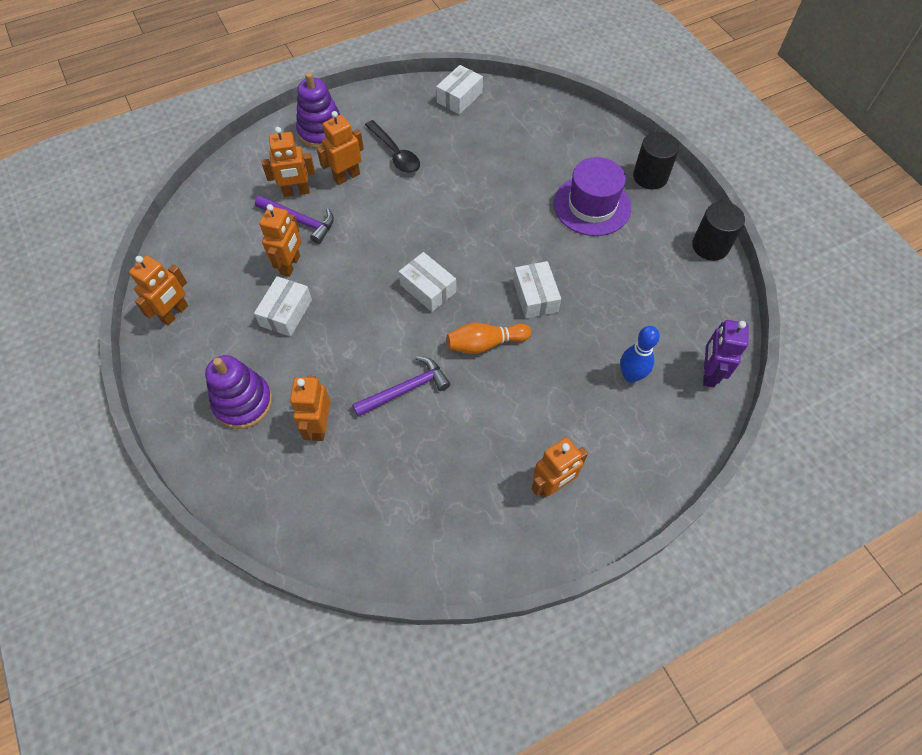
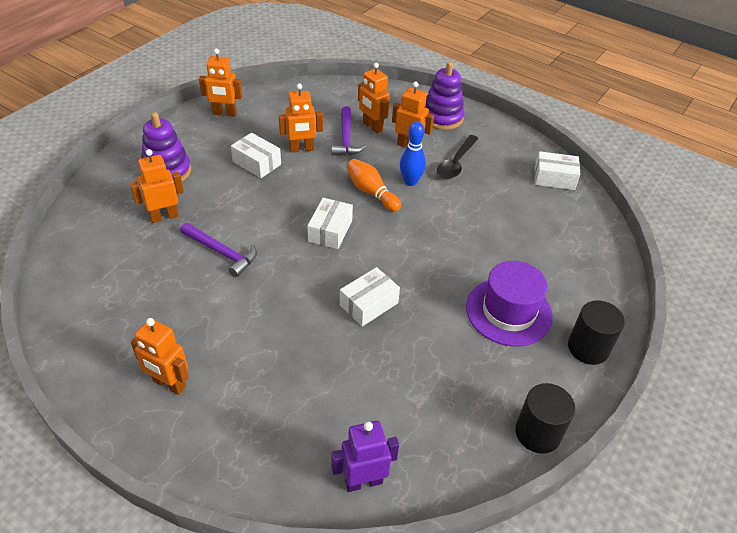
camera: 60 degrees right, 15 degrees down
white box [254,276,312,337] -> white box turned 45 degrees clockwise [231,133,281,178]
orange bowling pin [447,323,531,354] -> orange bowling pin moved to [347,159,401,212]
blue bowling pin [620,326,660,383] -> blue bowling pin moved to [400,122,426,186]

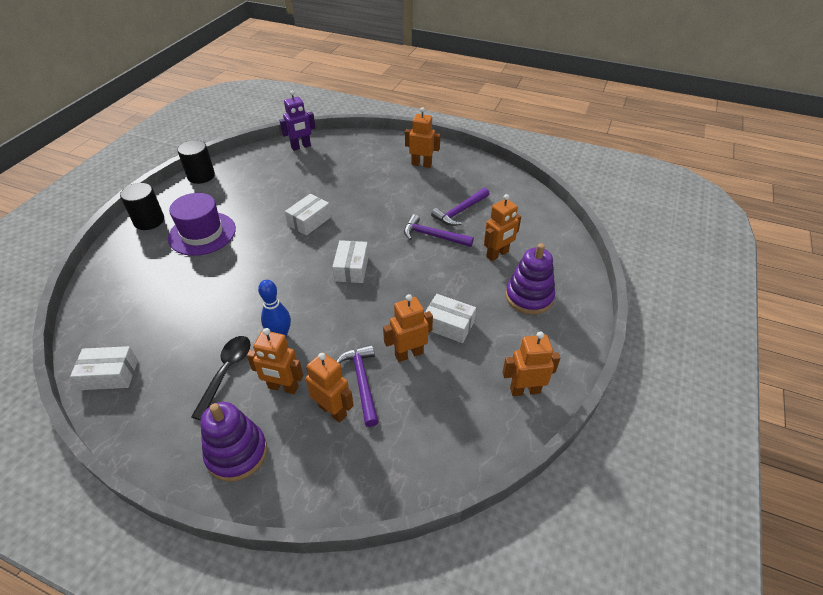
camera: 170 degrees right, 0 degrees up
orange bowling pin [347,159,401,212] -> none
none -> purple hammer [431,188,489,226]

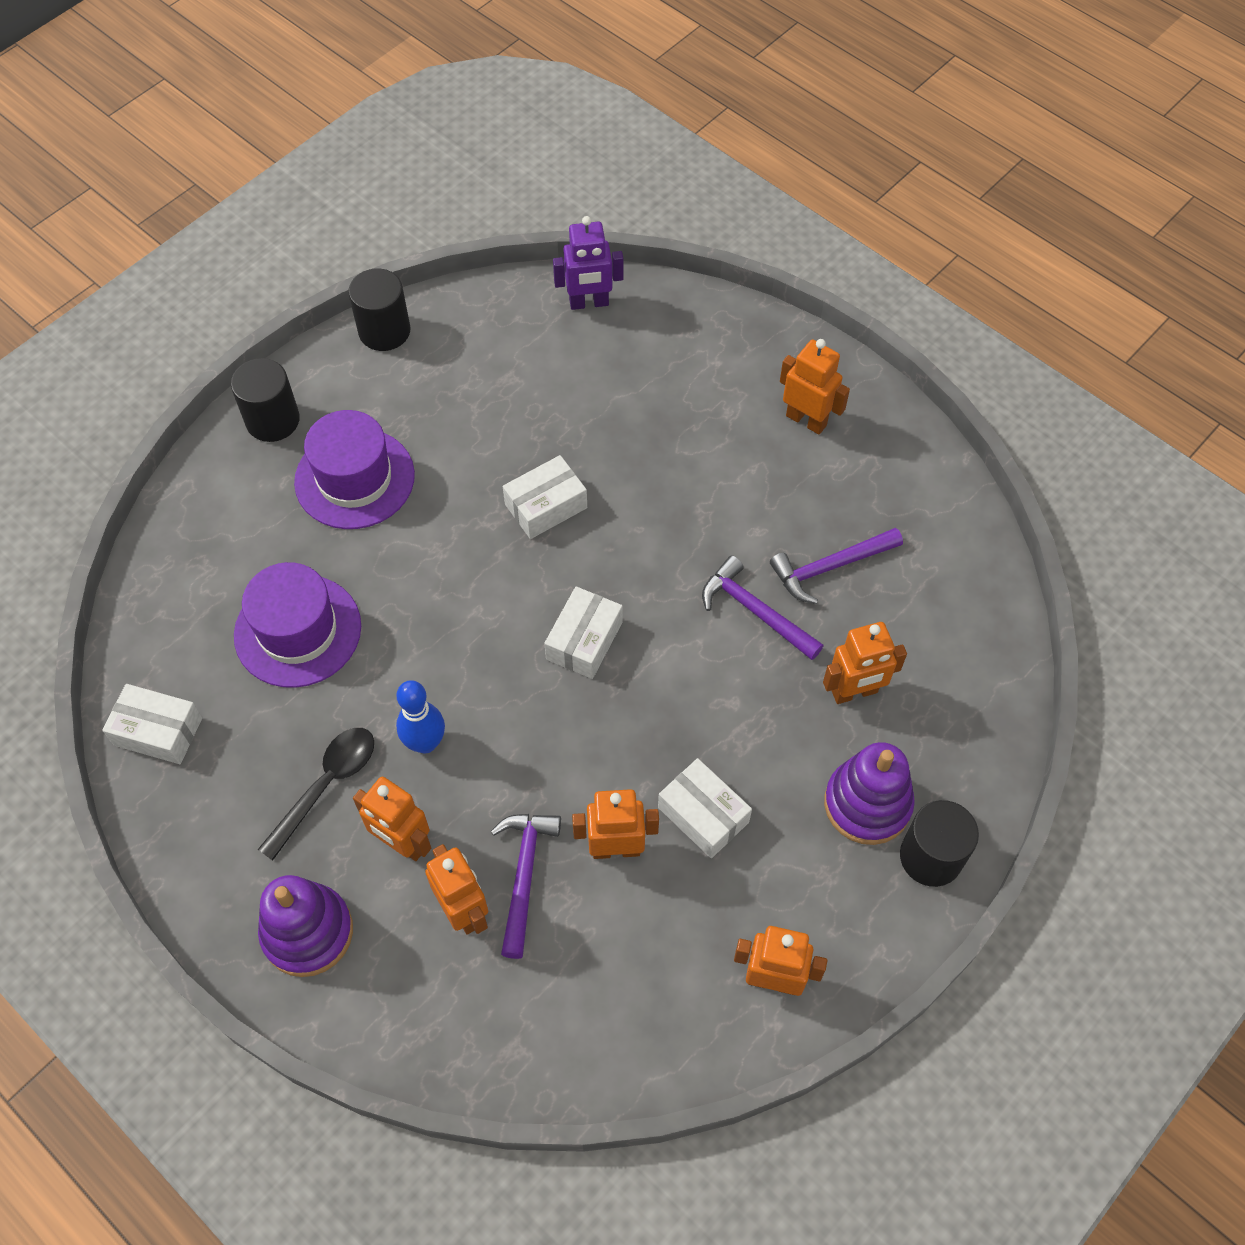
camera: 20 degrees right, 15 degrees up
none -> purple hat [234,562,361,688]
none -> black cylinder [900,800,979,887]

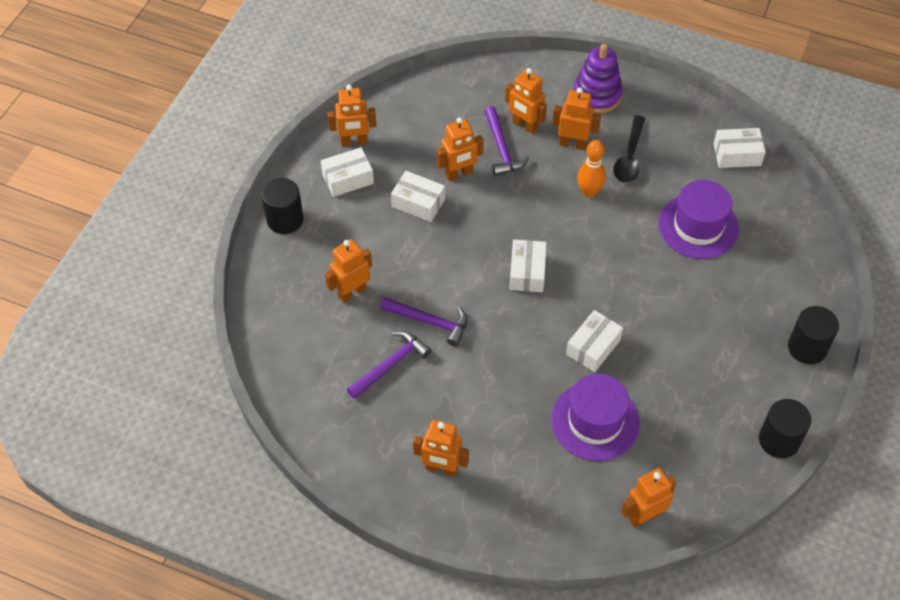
camera: 160 degrees right, 5 degrees down
purple hat [294,410,415,529] -> purple hat moved to [551,374,640,461]
blue bowling pin [396,680,445,754] -> orange bowling pin [577,140,606,198]
purple robot [553,216,623,310] -> orange robot [621,468,676,528]
purple stacking toy [824,742,915,845] -> none
none -> white box [321,147,374,197]

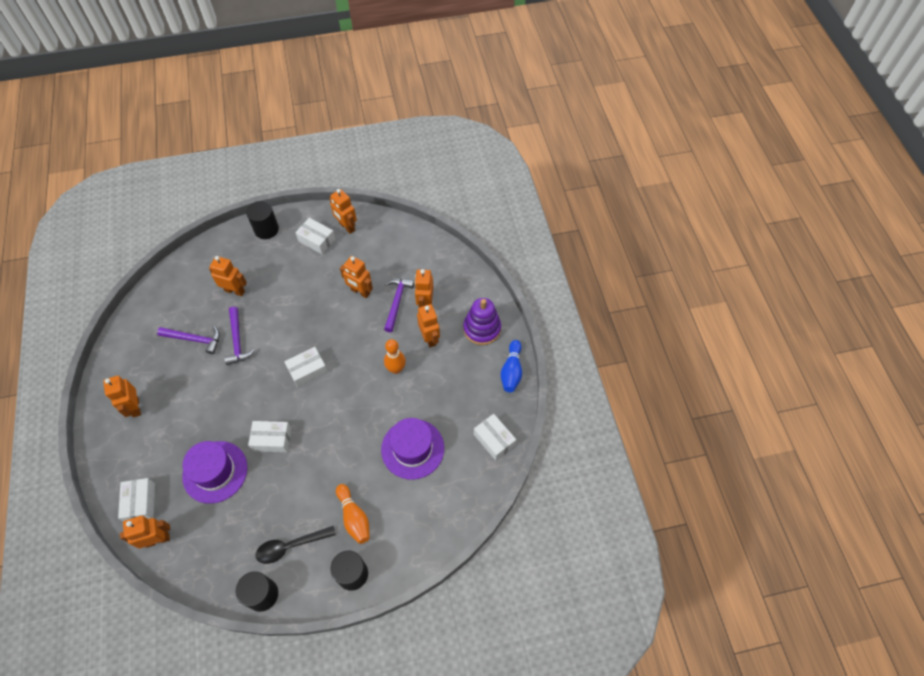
camera: 55 degrees right, 5 degrees up
white box [391,171,445,222] -> white box moved to [118,478,155,521]
purple hammer [485,106,529,176] -> purple hammer turned 150 degrees clockwise [384,279,414,332]
black spoon [613,115,645,183] -> black spoon moved to [256,526,336,564]
orange robot [621,468,676,528] -> orange robot turned 45 degrees counterclockwise [120,516,170,549]
none -> orange bowling pin [336,484,370,544]
none -> blue bowling pin [501,340,522,392]

